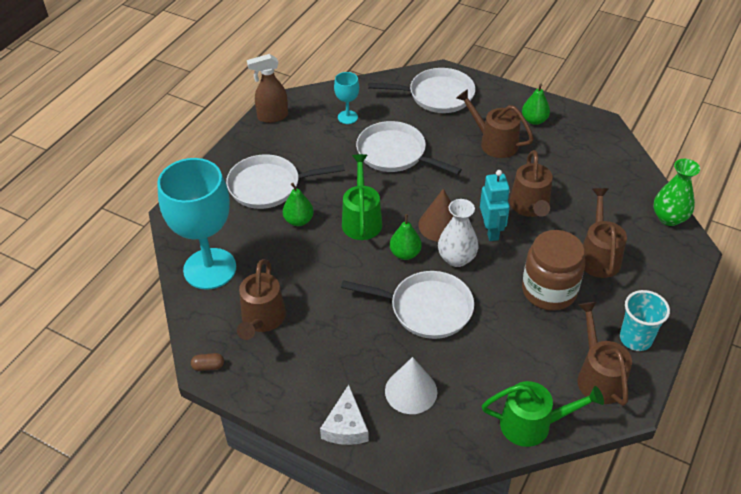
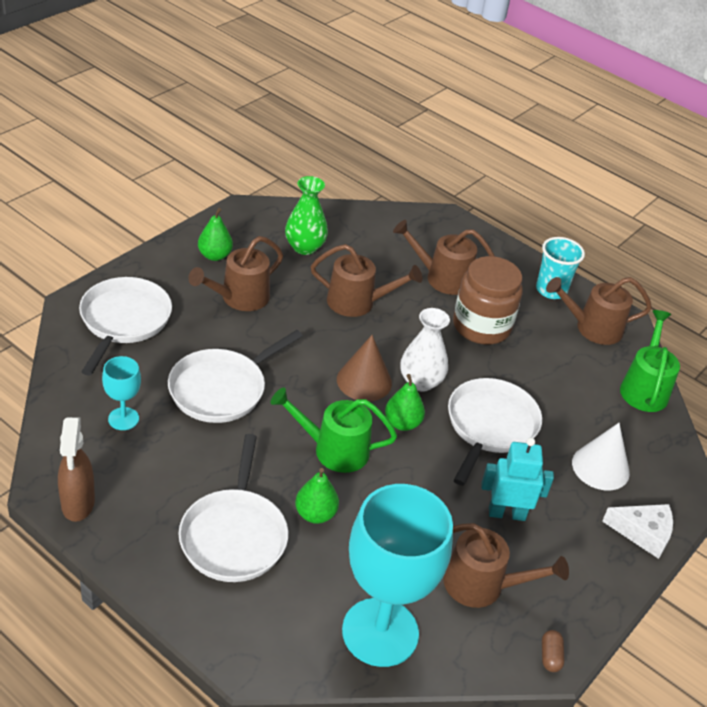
camera: 85 degrees left, 5 degrees down
turquoise robot [480,170,510,241] -> turquoise robot moved to [481,438,554,521]
green vase [654,159,700,226] -> green vase moved to [285,176,328,255]

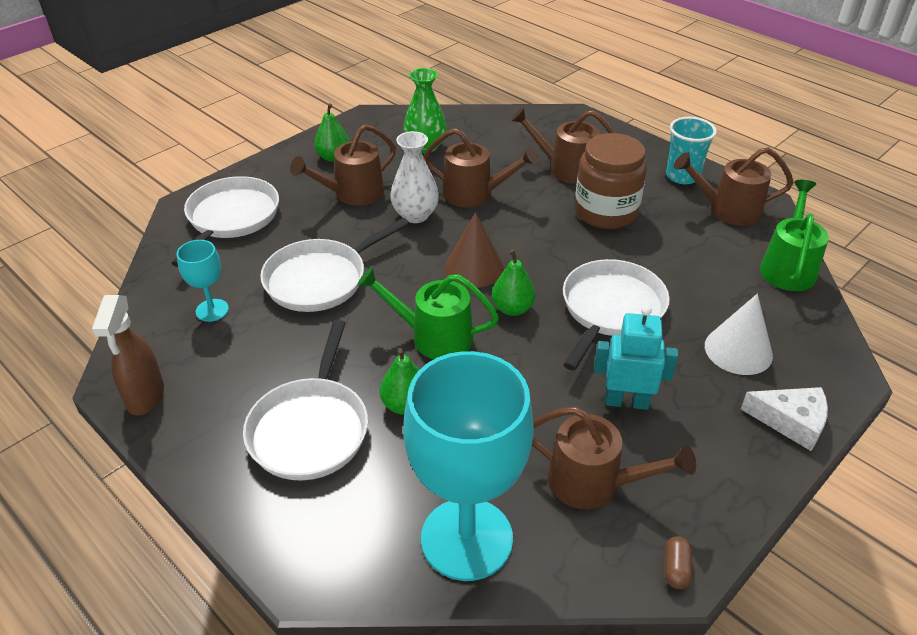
camera: 10 degrees right, 0 degrees up
white vase [401,308,450,392] -> white vase moved to [390,131,439,223]

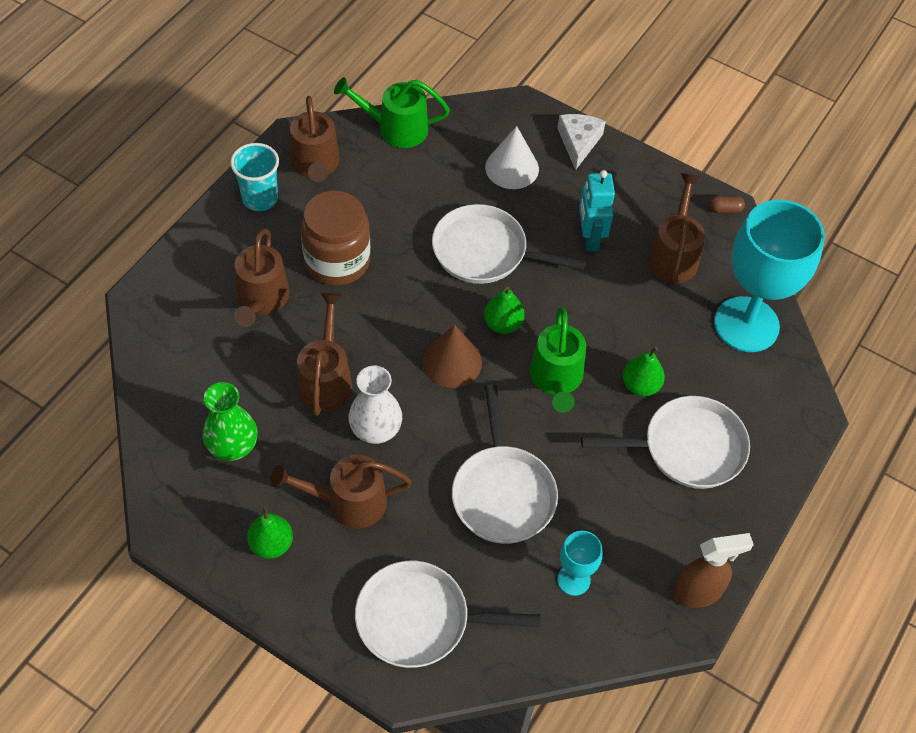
camera: 105 degrees left, 15 degrees up
white pan [260,218,410,312] -> white pan turned 45 degrees clockwise [452,384,558,544]
brown watering can [290,124,396,206] -> brown watering can turned 135 degrees clockwise [270,455,412,529]

